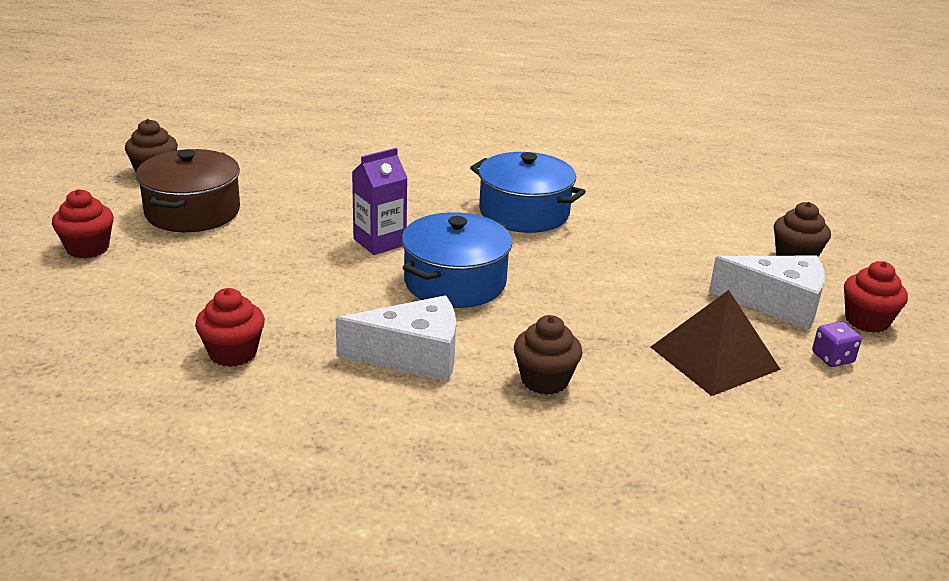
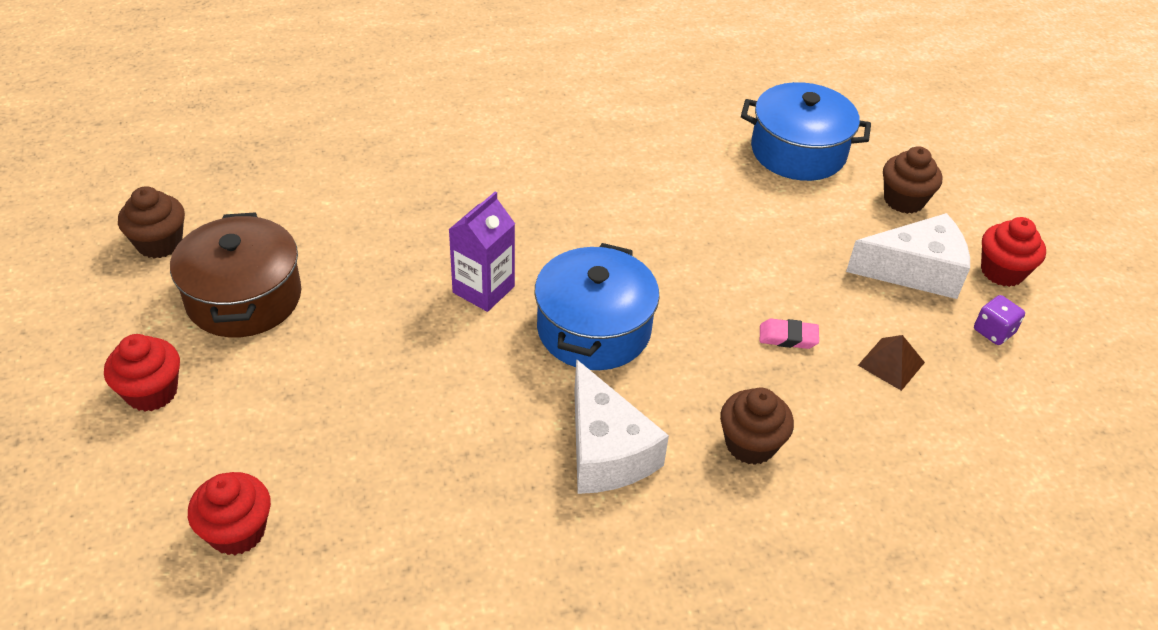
camera: 20 degrees left, 15 degrees up
red cupcake [195,288,265,367] -> red cupcake moved to [188,472,271,555]
white cheese [336,295,456,381] -> white cheese turned 90 degrees clockwise [574,359,669,494]
blue pot [470,152,586,233] -> blue pot moved to [741,82,871,181]
brown pyramid [651,290,781,396] -> brown pyramid [858,335,925,391], size x0.52
none -> pink eraser [760,319,819,349]

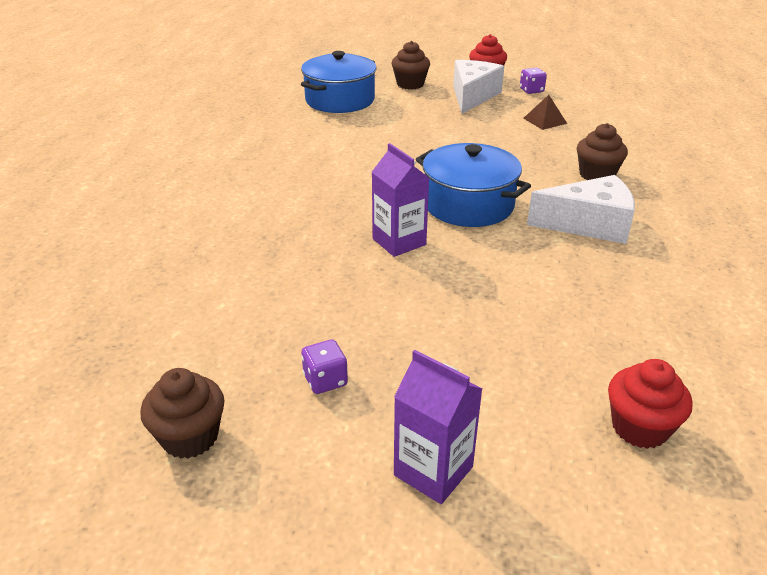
camera: 65 degrees left, 10 degrees down
red cupcake [104,334,180,411] -> purple carton [394,350,482,504]
brown pot [170,212,301,337] -> purple dice [301,339,348,394]
pink eraser [760,319,819,349] -> none

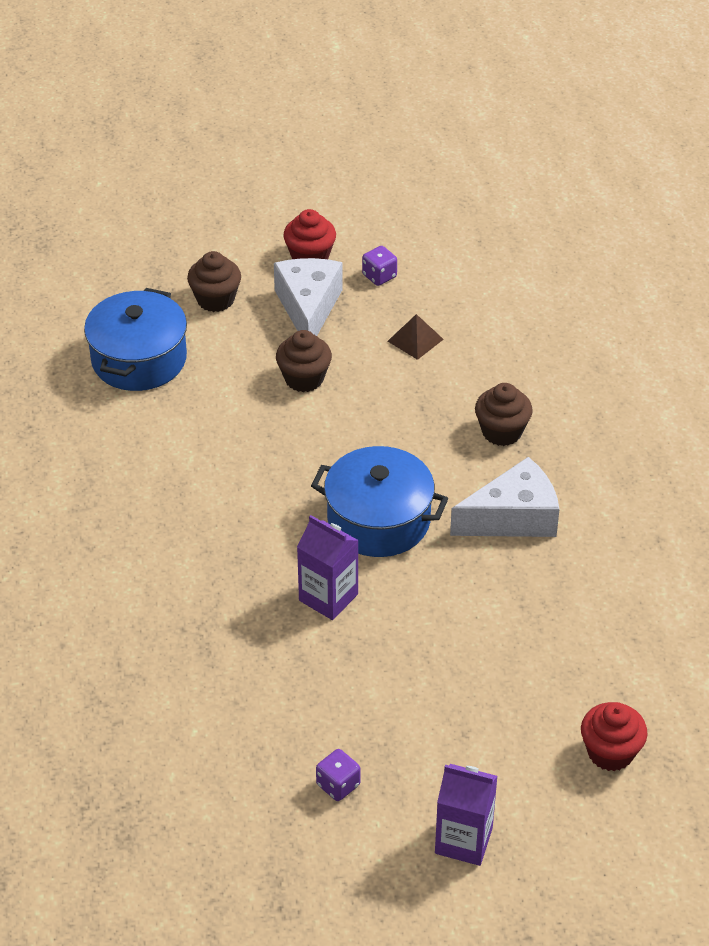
camera: 20 degrees left, 10 degrees up
brown cupcake [140,368,225,459] -> brown cupcake moved to [276,330,332,392]

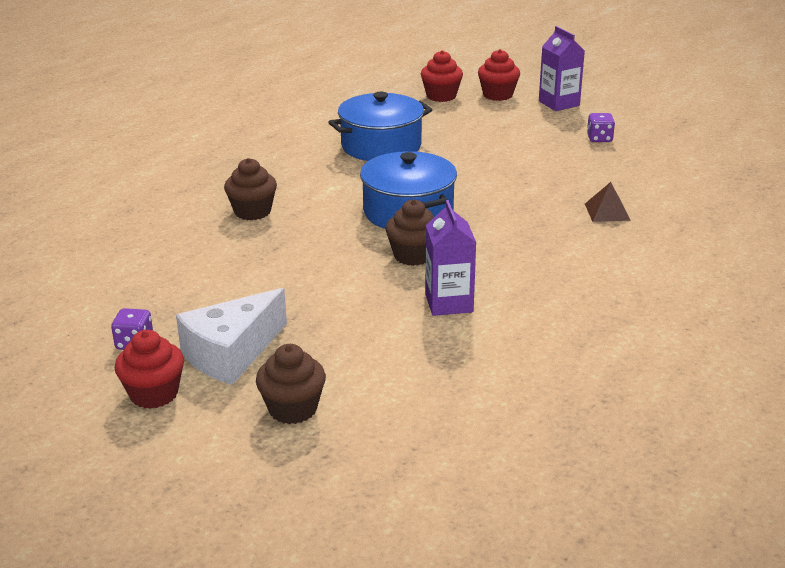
camera: 135 degrees left, 15 degrees down
blue pot [84,288,187,391] -> blue pot moved to [328,92,432,161]
brown cupcake [276,330,332,392] -> brown cupcake moved to [385,199,434,266]
purple carton [297,515,359,620] -> purple carton moved to [425,200,476,316]
brown pyramid [388,314,444,360] -> brown pyramid moved to [585,182,631,222]
white cheese [450,457,560,537] -> none
none -> red cupcake [478,49,520,101]

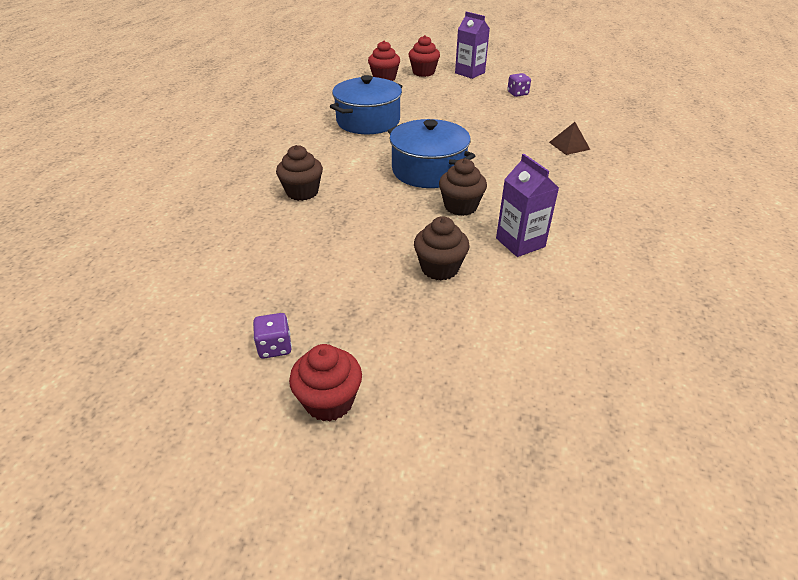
camera: 20 degrees left, 10 degrees up
white cheese [176,288,287,385] -> none
brown cupcake [256,344,326,424] -> brown cupcake moved to [414,216,470,280]

